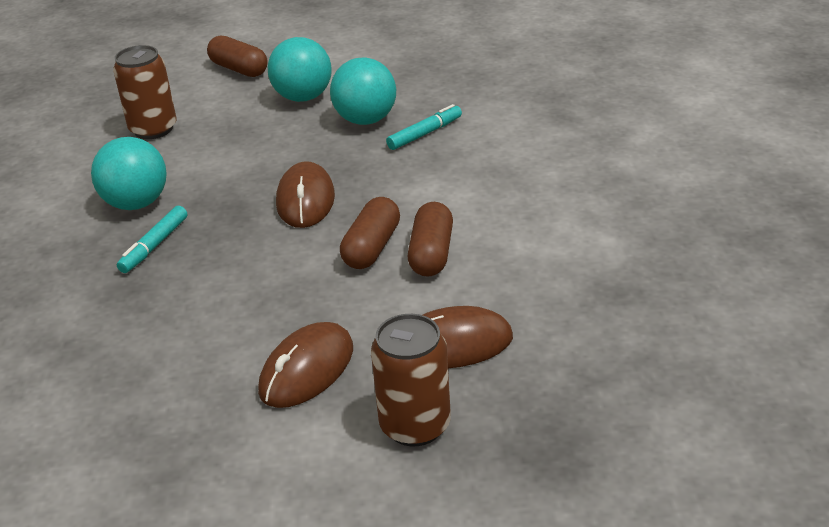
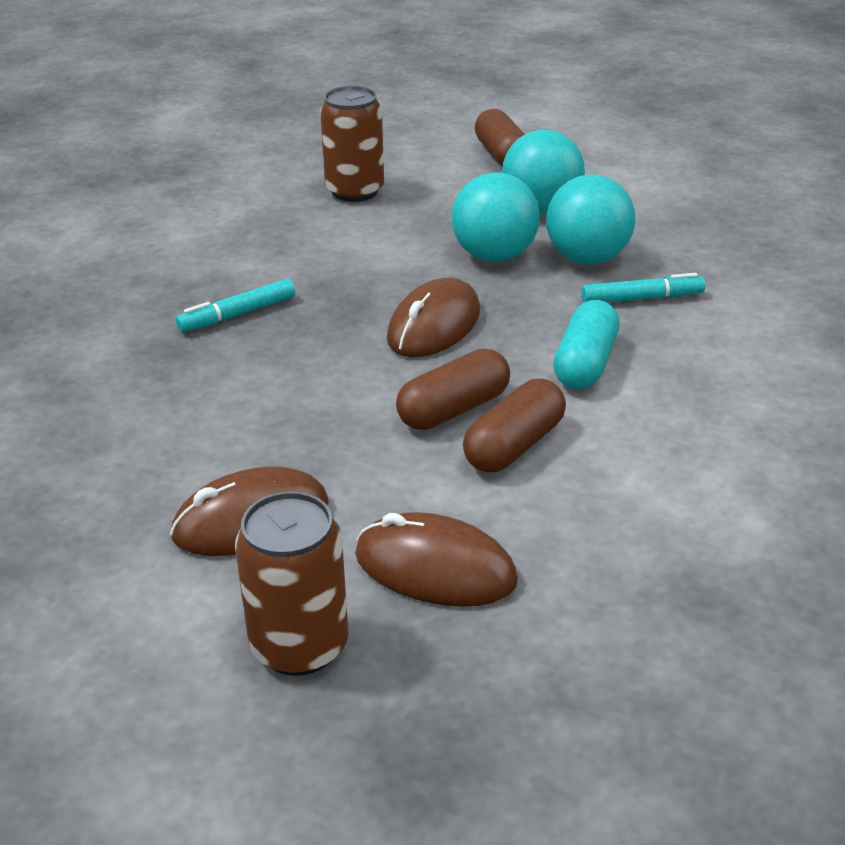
camera: 30 degrees right, 0 degrees up
turquoise ball [91,137,167,210] -> turquoise ball moved to [452,173,540,262]
none -> turquoise capsule [553,300,620,389]

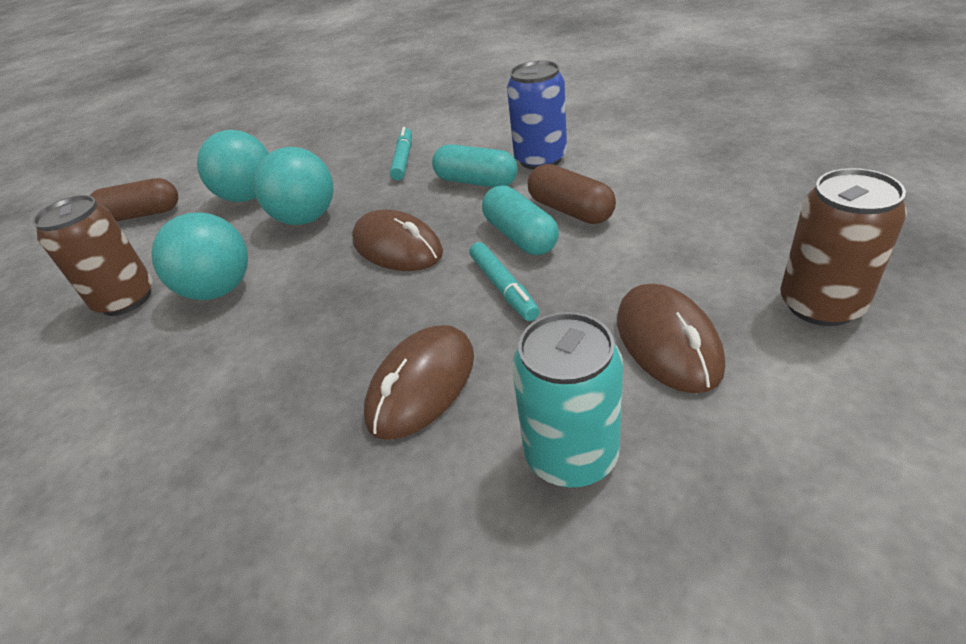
camera: 75 degrees left, 5 degrees up
turquoise marker [176,279,295,332] -> turquoise marker moved to [469,242,540,321]
brown mouse [355,512,518,607] -> brown mouse moved to [364,325,474,440]
brown capsule [396,349,510,430] -> turquoise capsule [482,185,559,255]
turquoise ball [546,175,635,264] -> turquoise ball moved to [151,212,248,300]
none -> blue can [507,60,567,170]
none -> turquoise can [512,312,623,487]

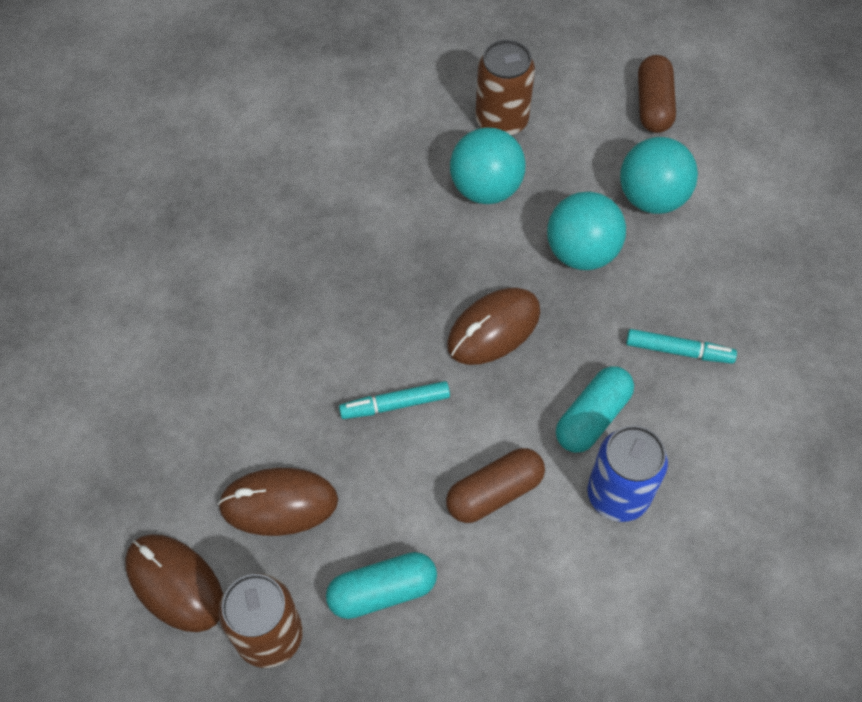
camera: 95 degrees right, 20 degrees up
brown mouse [364,325,474,440] -> brown mouse moved to [125,534,223,632]
turquoise capsule [482,185,559,255] -> turquoise capsule moved to [326,552,437,619]
turquoise can [512,312,623,487] -> none

